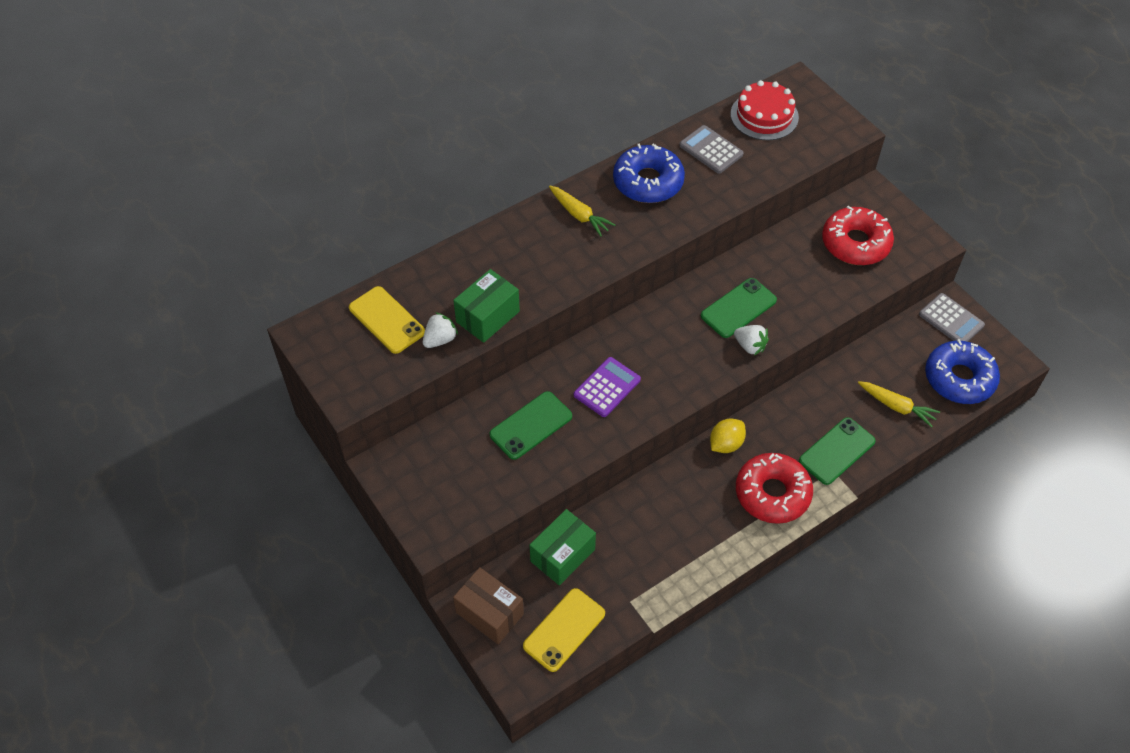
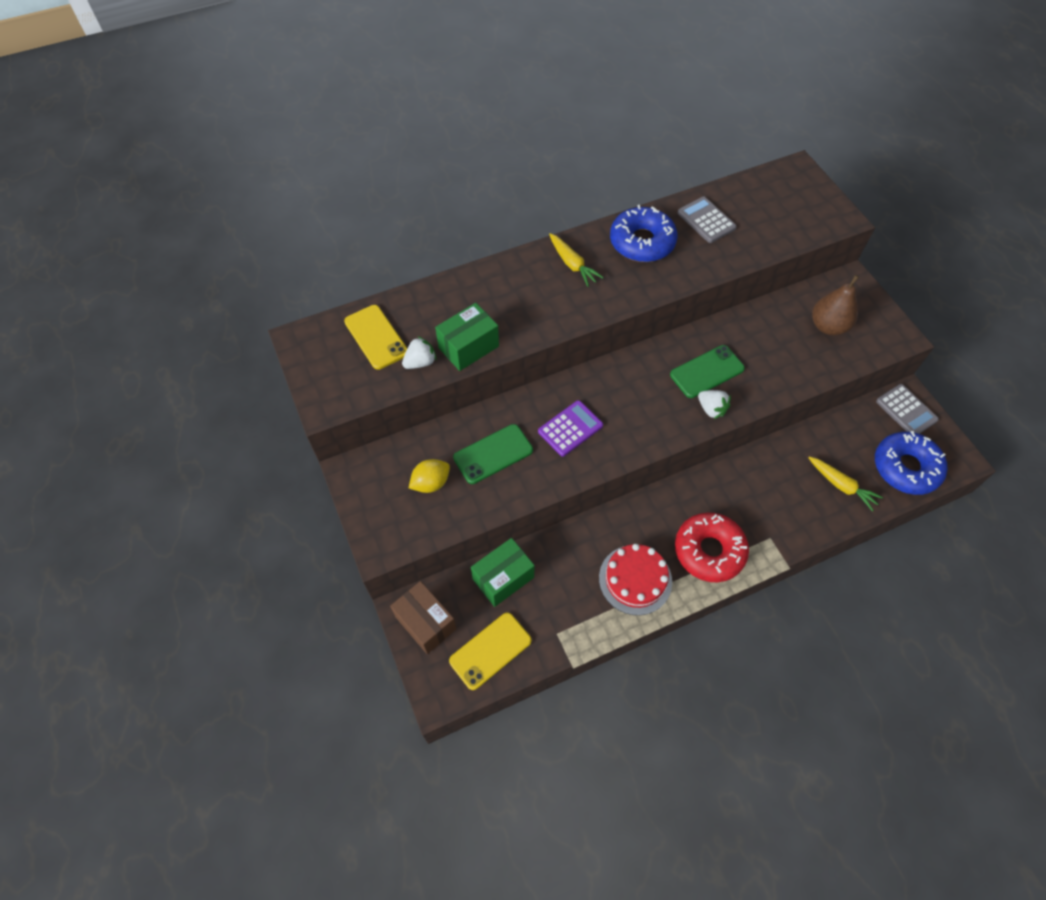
camera: 10 degrees right, 5 degrees up
yellow lemon [710,419,746,453] -> yellow lemon moved to [409,459,450,493]
red cake [730,80,799,140] -> red cake moved to [599,544,672,615]
green phone [799,417,876,485] -> none
red donut [822,206,894,265] -> brown pear [812,275,859,335]

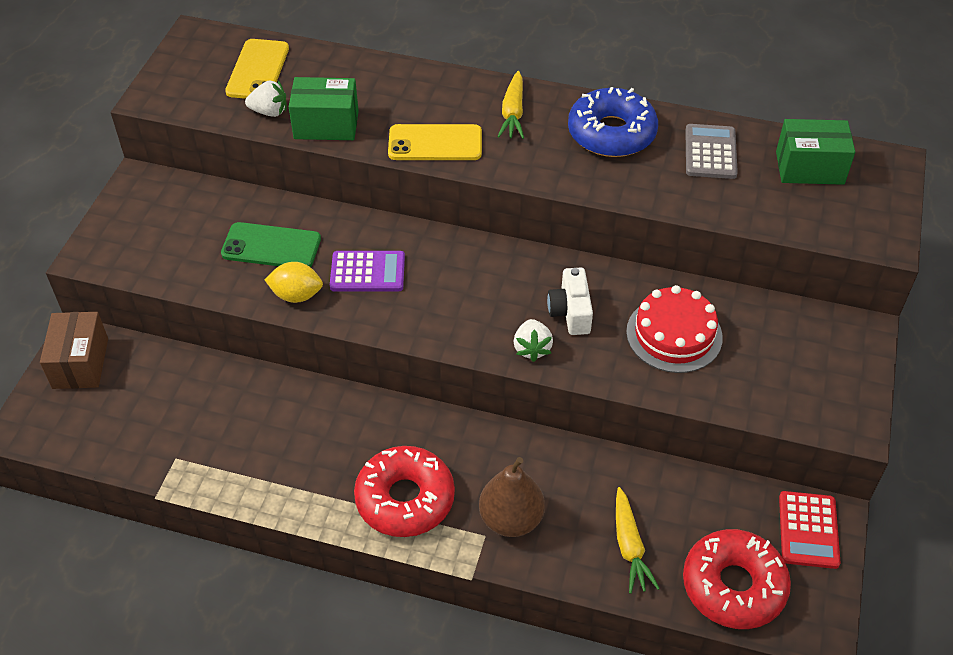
camera: 40 degrees right, 10 degrees down
yellow lemon [409,459,450,493] -> yellow lemon moved to [264,262,323,303]
yellow phone [449,612,532,690] -> yellow phone moved to [388,124,482,160]
green box [471,538,535,607] -> green box moved to [776,119,855,185]
red cake [599,544,672,615] -> red cake moved to [626,285,723,373]
green phone [670,345,745,398] -> white camera [547,268,593,335]
brown pear [812,275,859,335] -> brown pear moved to [479,457,545,537]
blue donut [875,431,947,495] -> red donut [683,529,791,629]
grey calculator [876,384,939,434] -> red calculator [779,491,841,569]

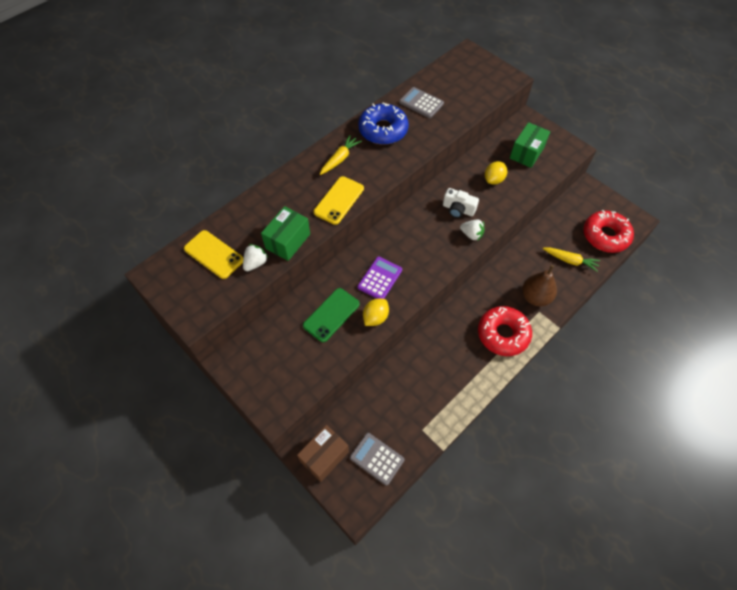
camera: 60 degrees left, 10 degrees up
brown box [40,312,108,389] -> brown box turned 75 degrees counterclockwise [297,425,349,482]
yellow carrot [497,71,524,139] -> yellow carrot turned 90 degrees counterclockwise [320,135,362,175]
red cake [626,285,723,373] -> yellow lemon [485,161,507,185]
green box [776,119,855,185] -> green box moved to [510,122,550,168]
red calculator [779,491,841,569] -> none
none -> grey calculator [350,433,405,486]

